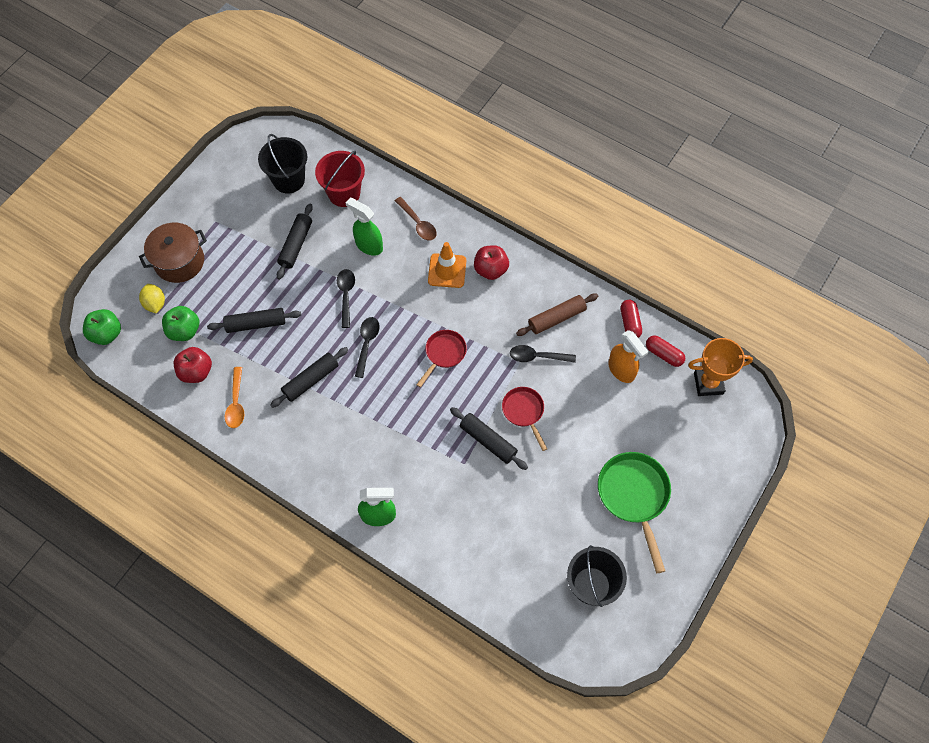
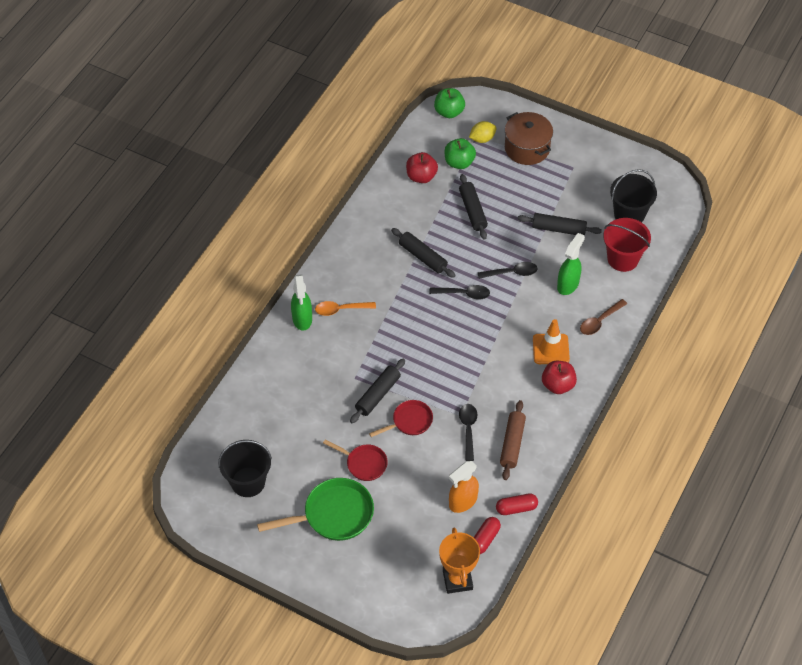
camera: 85 degrees right, 10 degrees down
orange spoon [225,367,244,428] -> orange spoon moved to [315,301,376,316]
red pan [416,330,467,387] -> red pan moved to [323,439,388,481]
brown rolling pin [516,294,598,336] -> brown rolling pin turned 45 degrees clockwise [500,400,526,480]

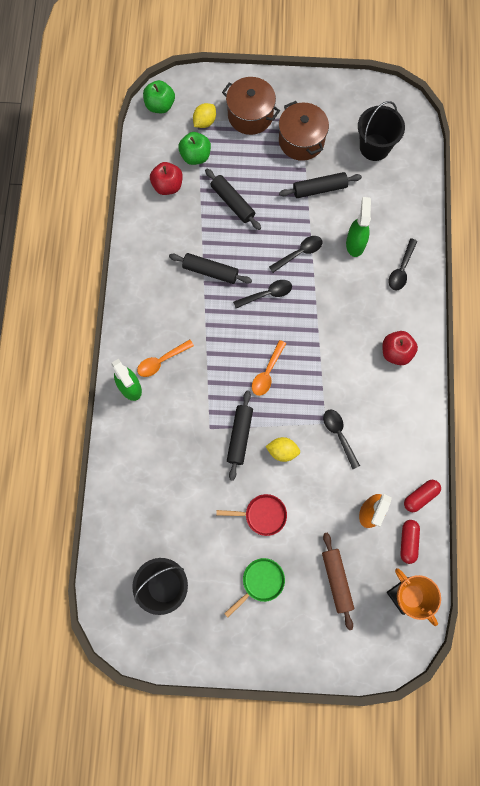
camera: 25 degrees left, 20 degrees up
green pan [257,478,374,541] -> green pan [224,558,285,617], size x0.60
red pan [369,400,433,437] -> yellow lemon [265,437,300,462]
brown rolling pin [500,400,526,480] -> brown rolling pin moved to [322,533,354,630]
orange traffic cone [533,319,570,364] -> none
brown spoon [580,299,627,335] -> black spoon [389,238,417,291]
red bucket [603,218,651,272] -> none
none -> orange spoon [252,340,286,396]
none -> brown pot [279,101,329,161]

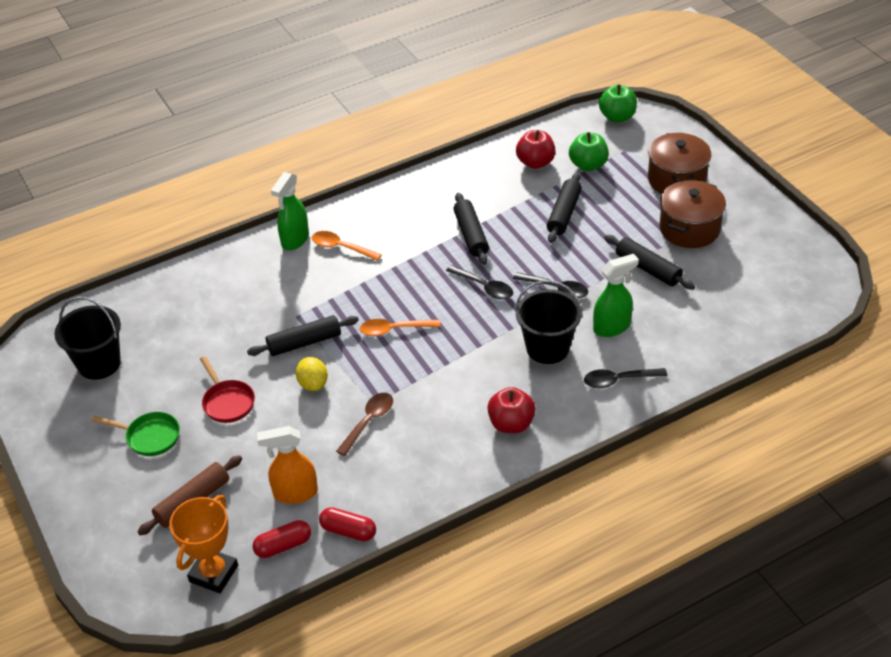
camera: 60 degrees right, 30 degrees down
yellow lemon [193,103,216,128] -> none
black spoon [323,410,360,469] -> brown spoon [336,393,393,456]
black bucket [358,101,405,161] -> black bucket moved to [515,280,583,364]

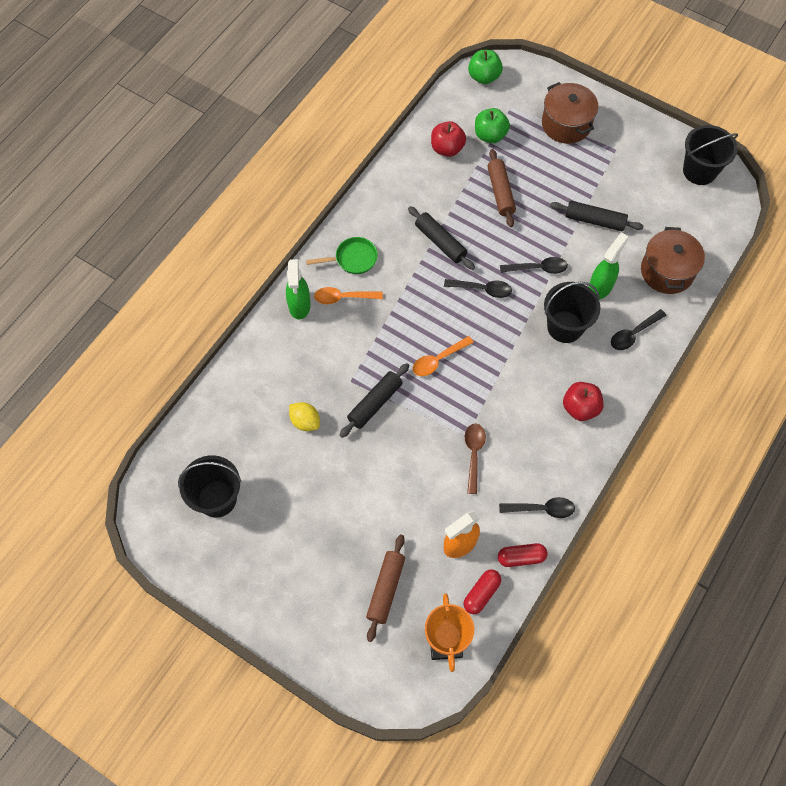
camera: 30 degrees left, 20 degrees up
green pan [91,412,180,456] -> green pan moved to [306,237,378,274]
red pan [200,356,255,423] -> none
yellow lemon [296,357,328,391] -> yellow lemon moved to [289,402,320,431]
black rolling pin [547,172,582,243] -> brown rolling pin [487,149,516,227]
brown pot [659,180,726,248] -> brown pot moved to [641,227,705,294]
none -> black spoon [499,497,575,518]
none -> black bucket [683,125,738,185]

